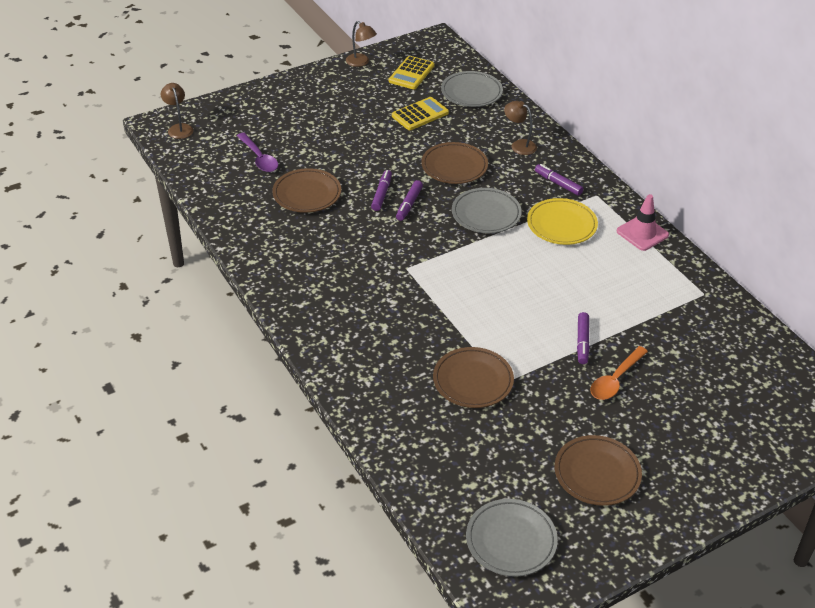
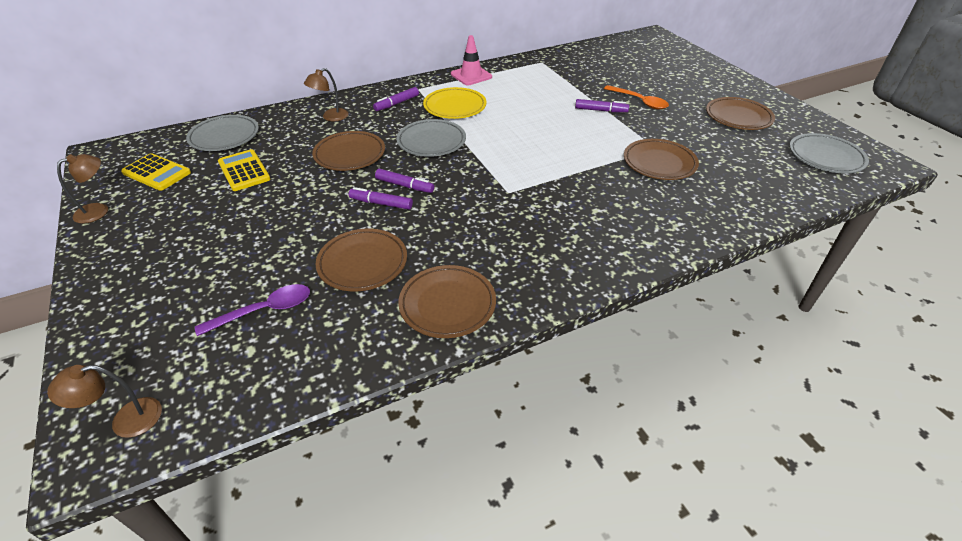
camera: 85 degrees left, 0 degrees up
none -> brown plate [398,265,496,338]

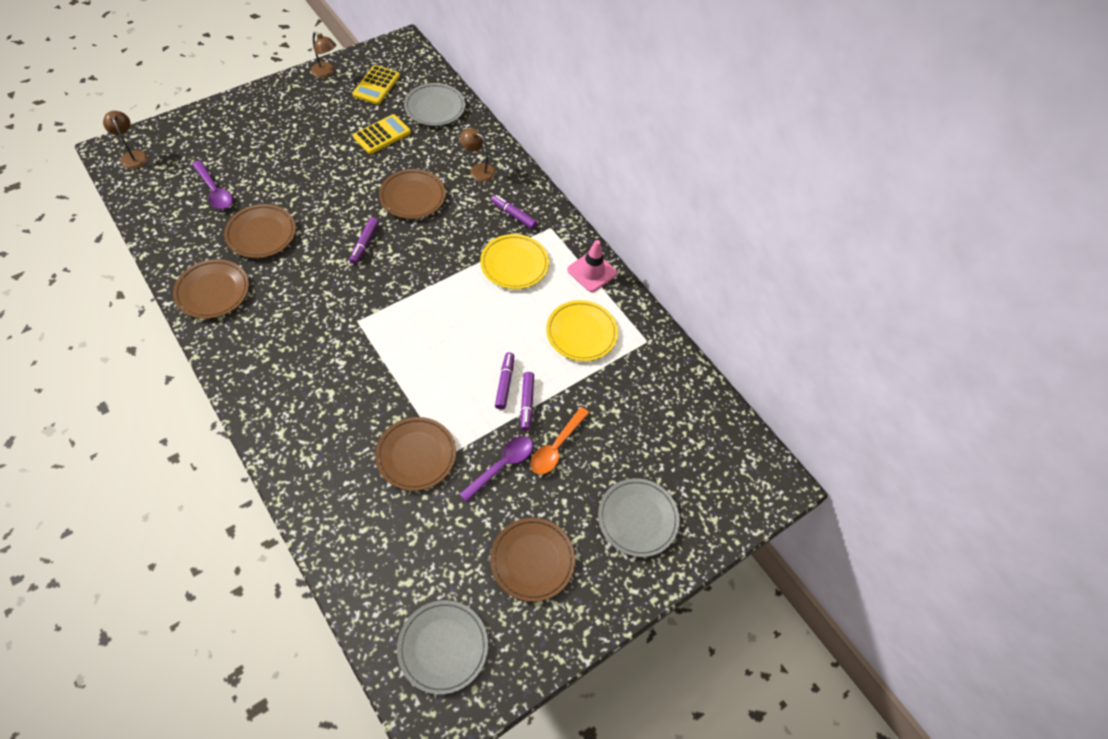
camera: 75 degrees right, 15 degrees up
purple marker [349,187,413,210] -> purple marker moved to [495,352,514,410]
grey plate [397,119,466,157] -> grey plate moved to [598,478,680,557]
none -> purple spoon [459,436,533,502]
none -> yellow plate [546,300,618,361]

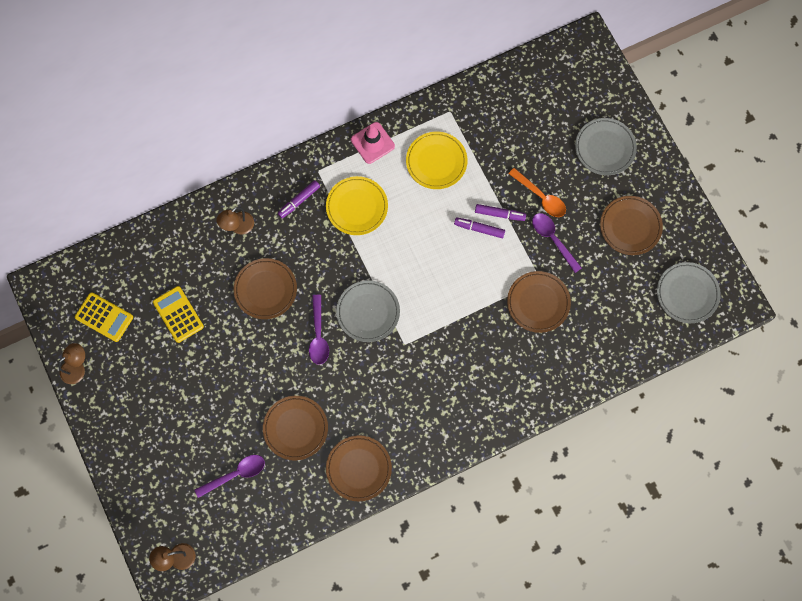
camera: 75 degrees left, 15 degrees up
purple marker [349,217,379,264] -> purple spoon [309,295,329,365]
grey plate [404,83,465,126] -> grey plate moved to [336,280,400,342]

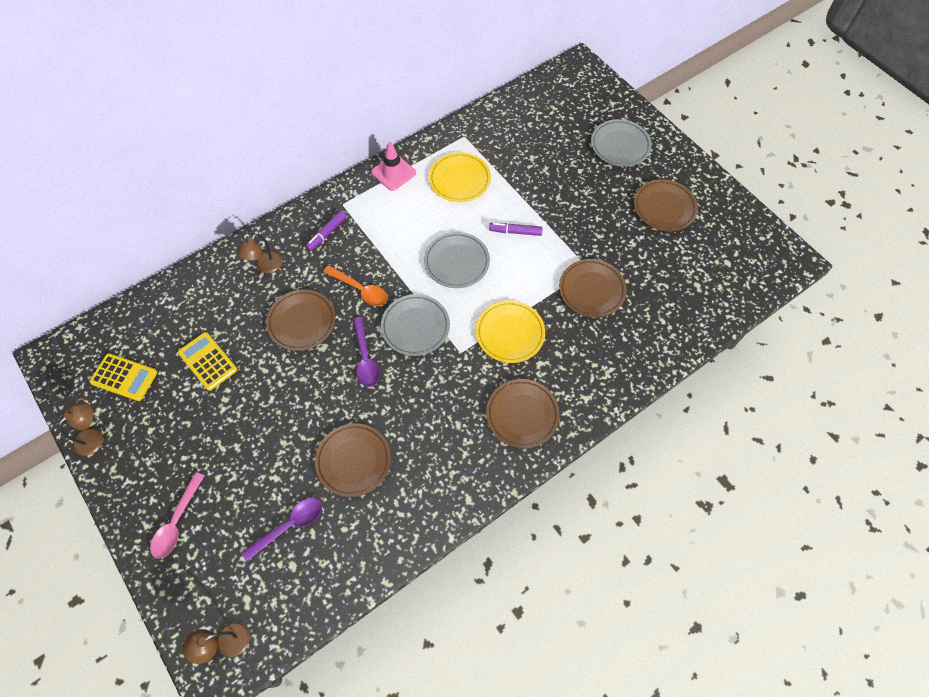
camera: 10 degrees left, 10 degrees down
yellow plate [326,176,388,235] -> yellow plate moved to [476,301,545,363]
brown plate [326,435,392,501] -> brown plate moved to [486,379,560,448]
purple marker [475,204,526,221] -> none
orange spoon [508,168,566,217] -> orange spoon moved to [323,265,388,306]
purple spoon [532,213,582,273] -> none
grey plate [657,262,721,323] -> grey plate moved to [424,232,490,288]
none -> pink spoon [150,472,205,559]

